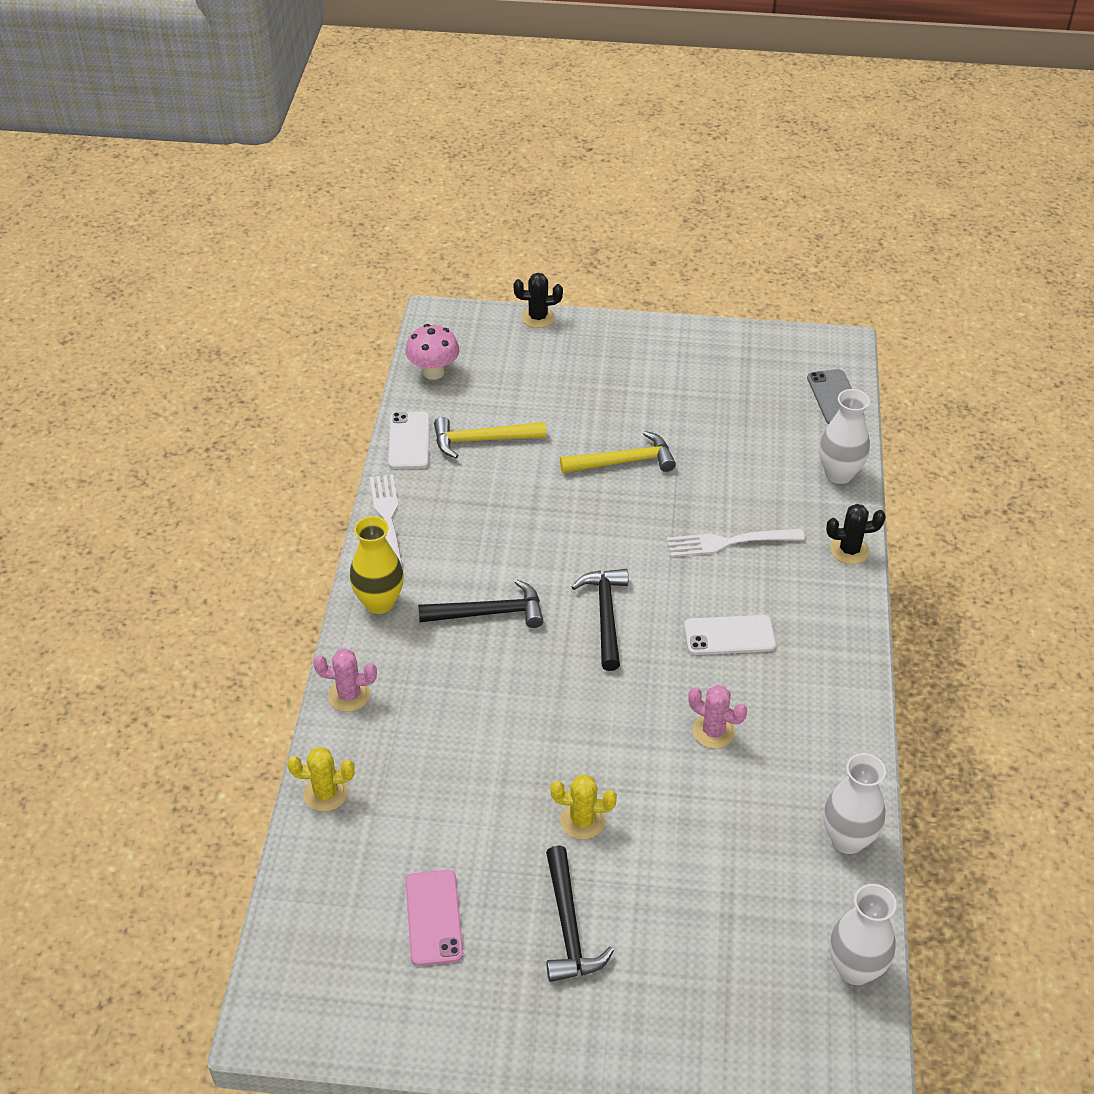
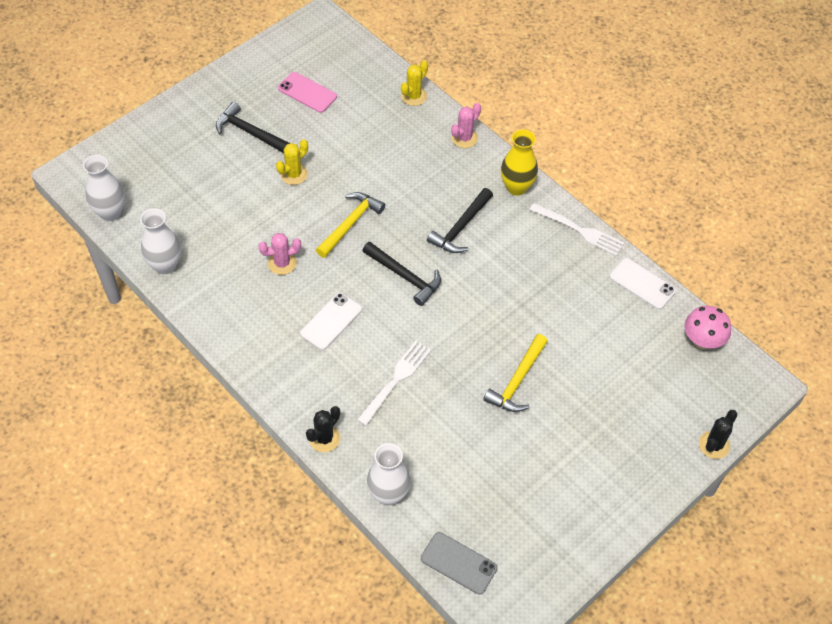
camera: 130 degrees right, 10 degrees up
yellow hammer [434,417,546,458] -> yellow hammer moved to [316,192,385,258]

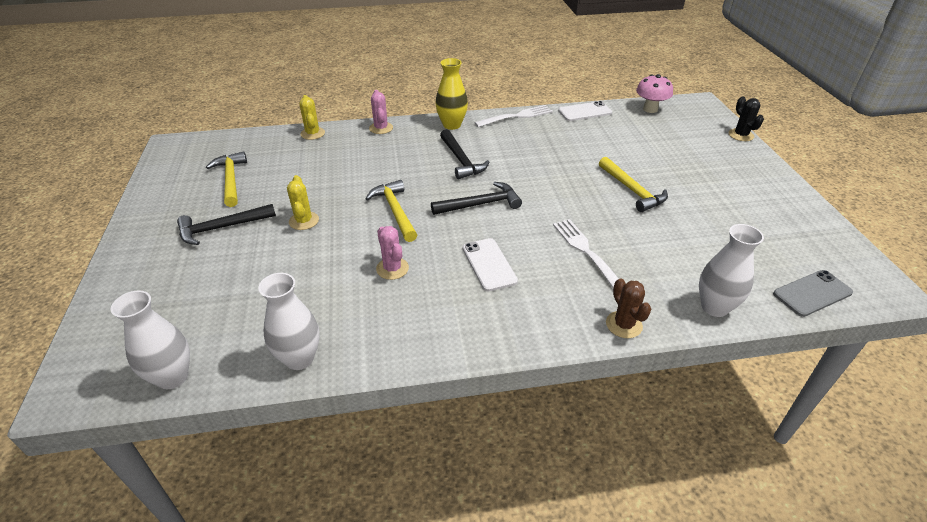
camera: 55 degrees left, 15 degrees down
pink cactus [258,233,301,275] -> pink cactus turned 45 degrees counterclockwise [376,226,409,280]
pink phone [278,72,337,113] -> yellow hammer [206,151,247,207]
black cactus [306,406,340,452] -> brown cactus [606,279,651,338]

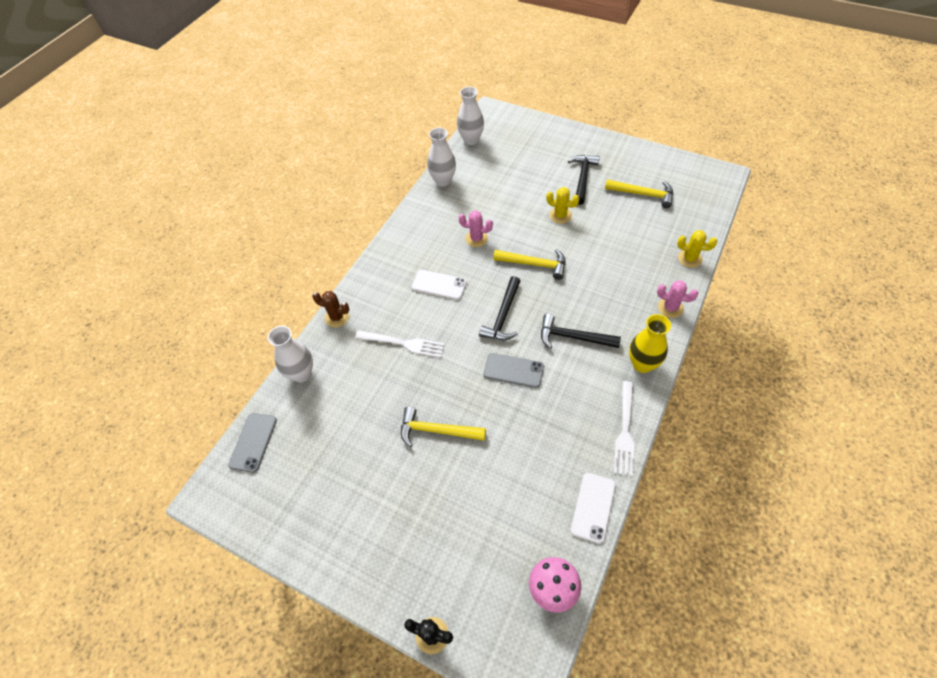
camera: 130 degrees right, 15 degrees up
none -> grey phone [483,353,544,388]

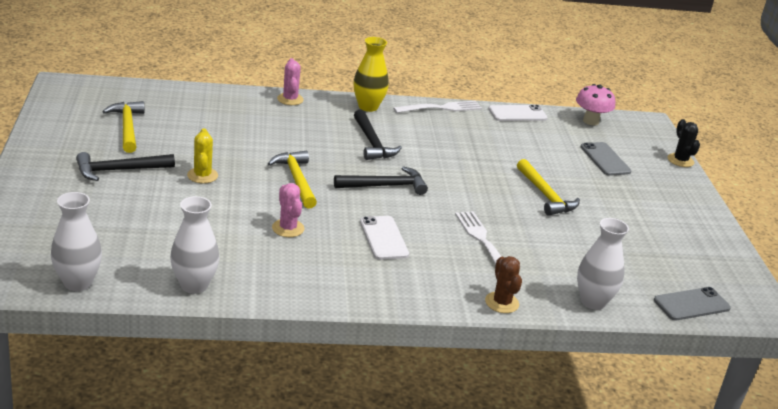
camera: 130 degrees left, 25 degrees down
grey phone [483,353,544,388] -> grey phone moved to [581,142,631,176]
yellow cactus [677,230,717,268] -> none

